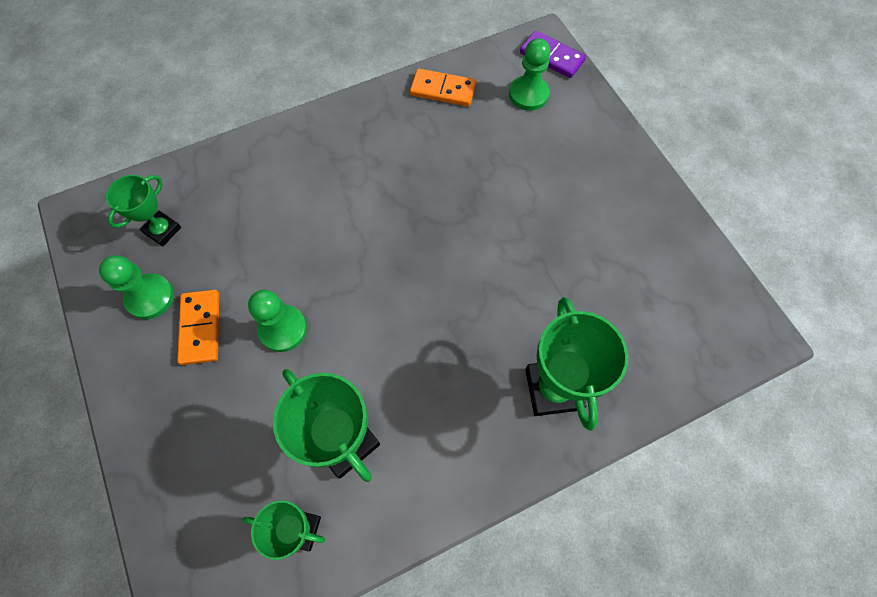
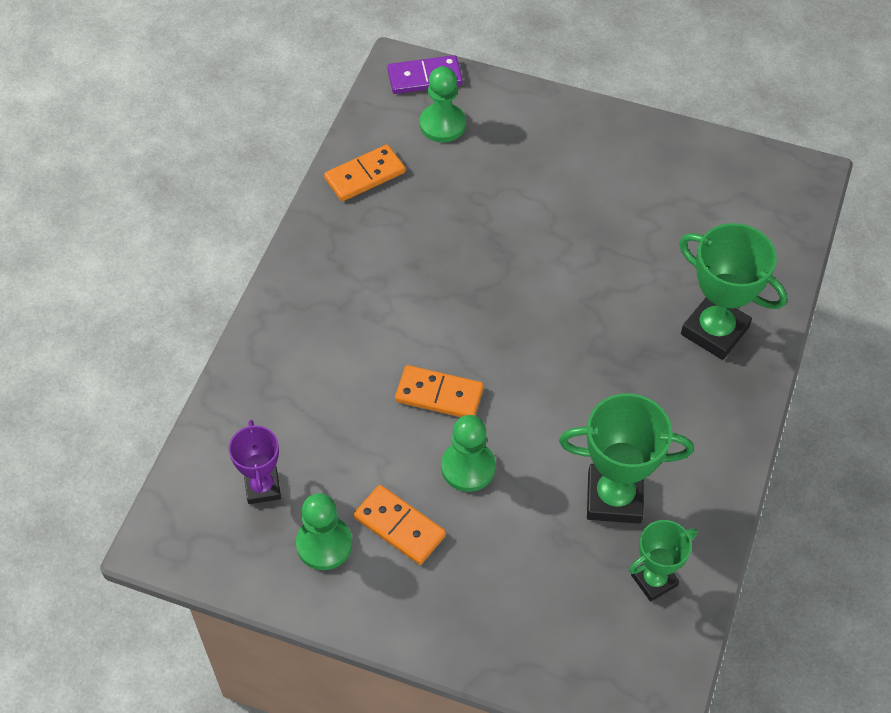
camera: 45 degrees left, 10 degrees down
green trophy [106,175,181,247] -> purple trophy [229,420,281,504]
none -> orange domino [395,365,484,417]

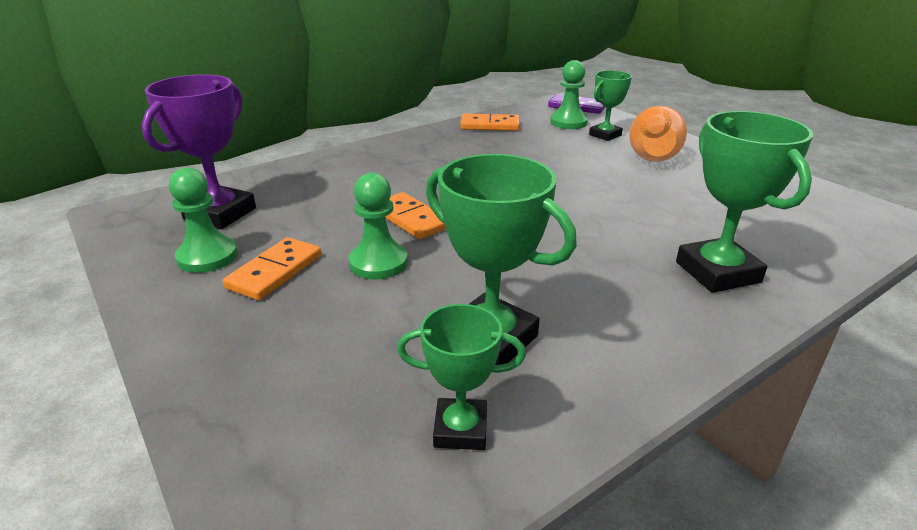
camera: 35 degrees right, 25 degrees down
purple trophy [229,420,281,504] -> purple trophy [142,74,256,229], size x1.64
orange domino [354,485,446,565] -> orange domino turned 45 degrees clockwise [223,237,321,300]
none -> green trophy [589,70,632,141]
none -> orange vase [629,106,687,162]

